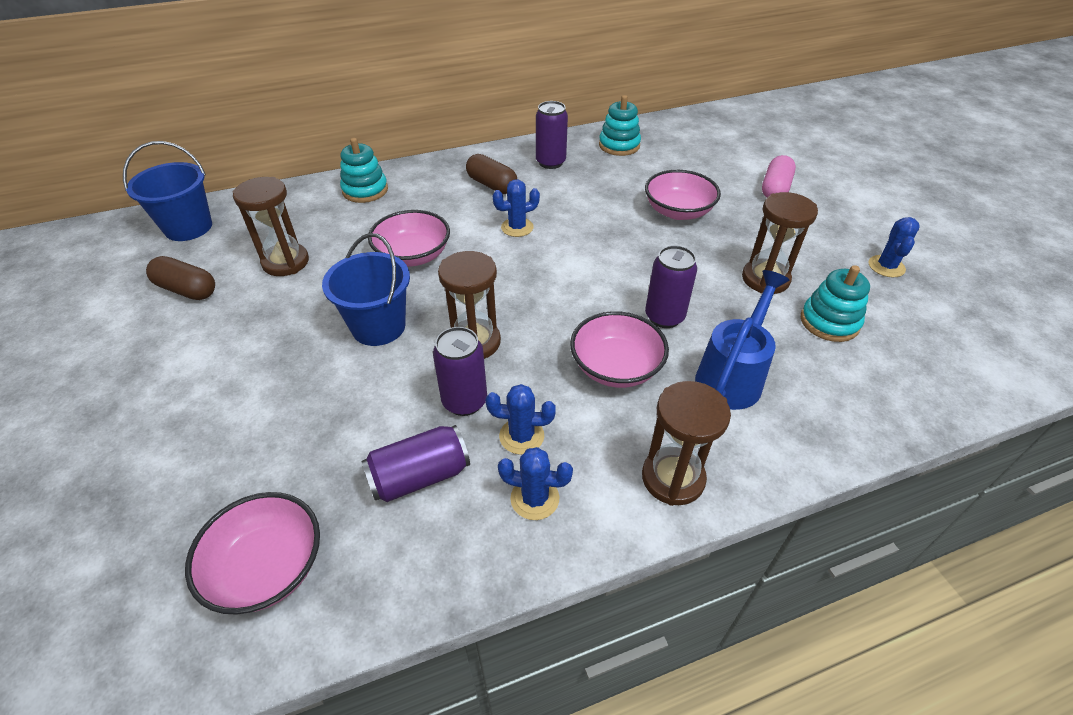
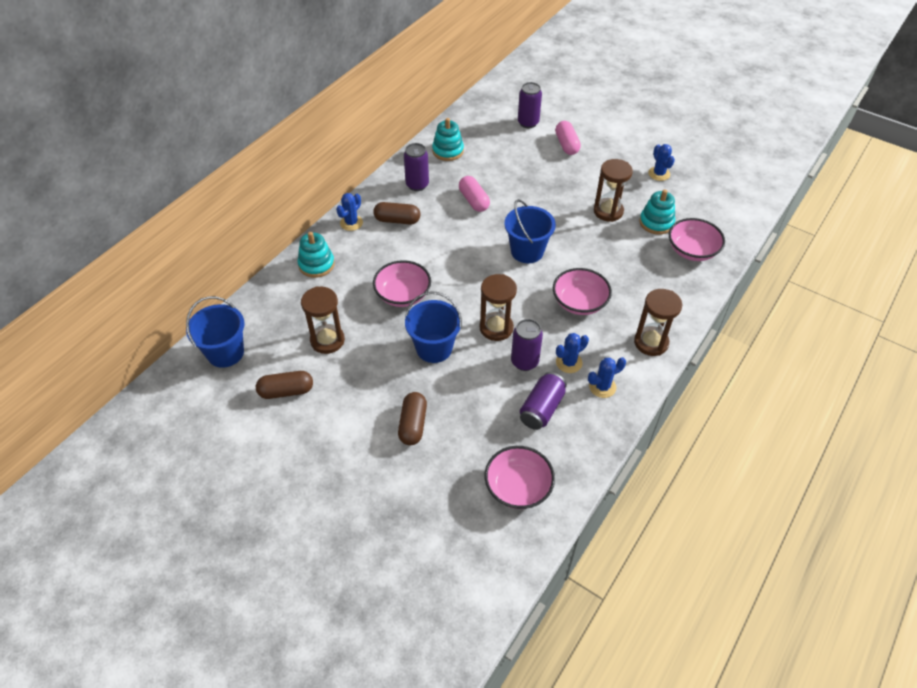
camera: 35 degrees left, 5 degrees up
blue cactus [493,179,540,237] -> blue cactus moved to [336,193,363,231]
pink bowl [645,170,721,220] -> pink bowl moved to [669,218,725,261]
purple can [645,245,697,328] -> purple can moved to [518,82,542,128]
blue watering can [695,270,790,410] -> none
none -> brown capsule [398,392,427,445]
none -> pink capsule [459,176,490,212]
none -> blue bucket [505,199,556,263]

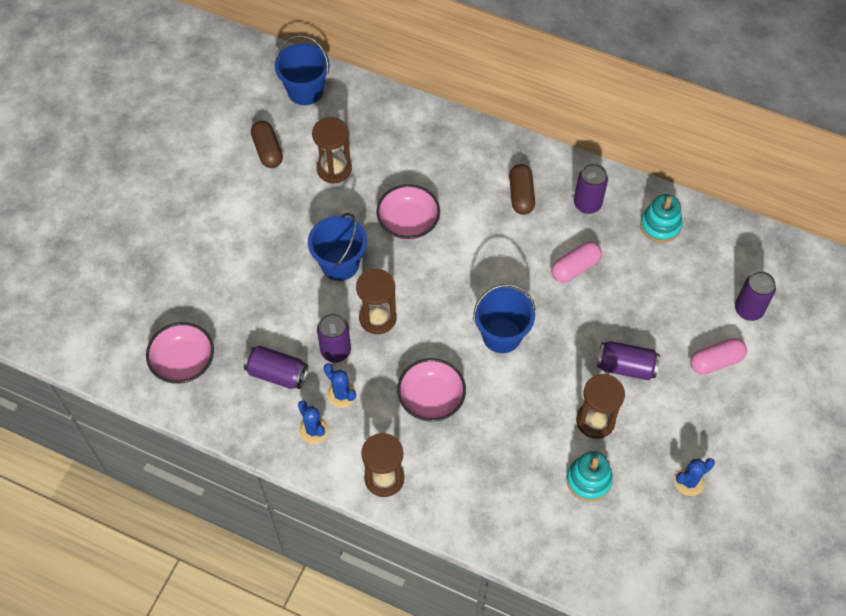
camera: 80 degrees right, 10 degrees up
turquoise stacking toy [298,232,335,278] -> none
blue cactus [336,193,363,231] -> none
brown capsule [398,392,427,445] -> none
pink bowl [669,218,725,261] -> none
none -> purple can [597,341,660,380]

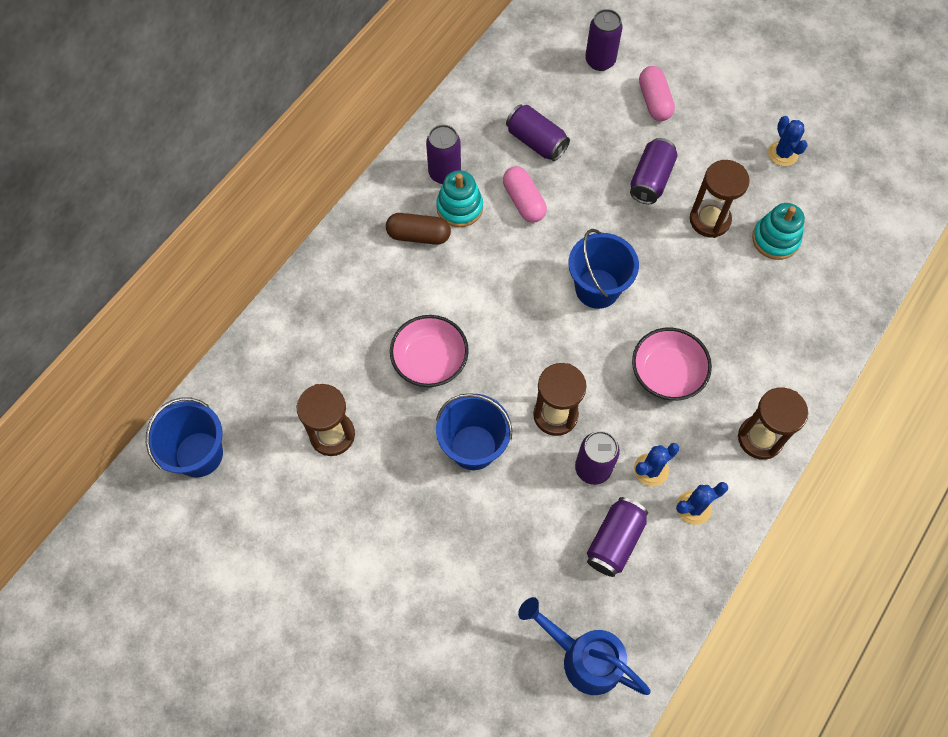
camera: 80 degrees left, 5 degrees up
pink bowl [146,322,214,384] -> blue watering can [518,597,651,695]
brown capsule [251,121,283,168] -> none
turquoise stacking toy [640,194,682,243] -> turquoise stacking toy moved to [436,170,483,227]
none -> purple can [506,104,570,161]

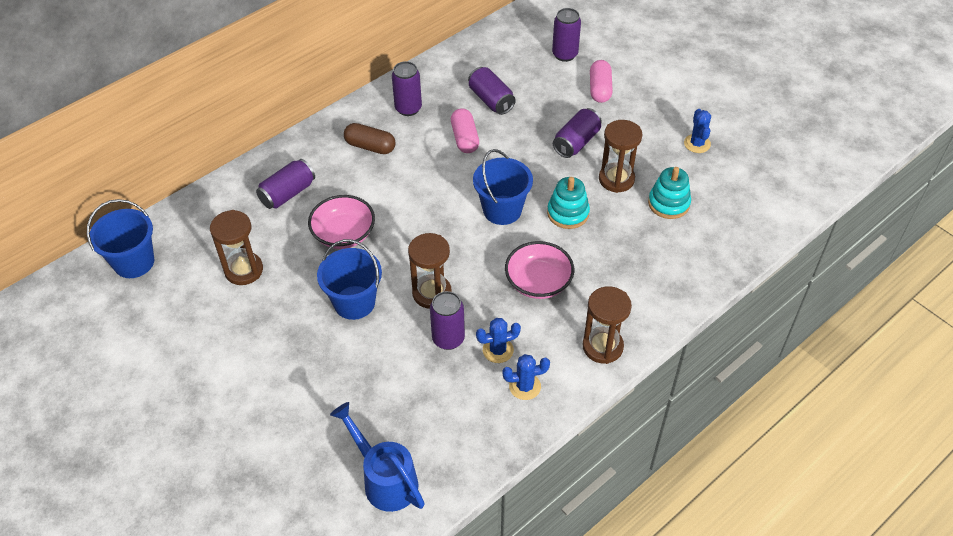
camera: 15 degrees right, 15 degrees down
turquoise stacking toy [436,170,483,227] -> turquoise stacking toy moved to [547,177,590,229]
purple can [587,497,648,577] -> purple can moved to [256,159,315,209]

